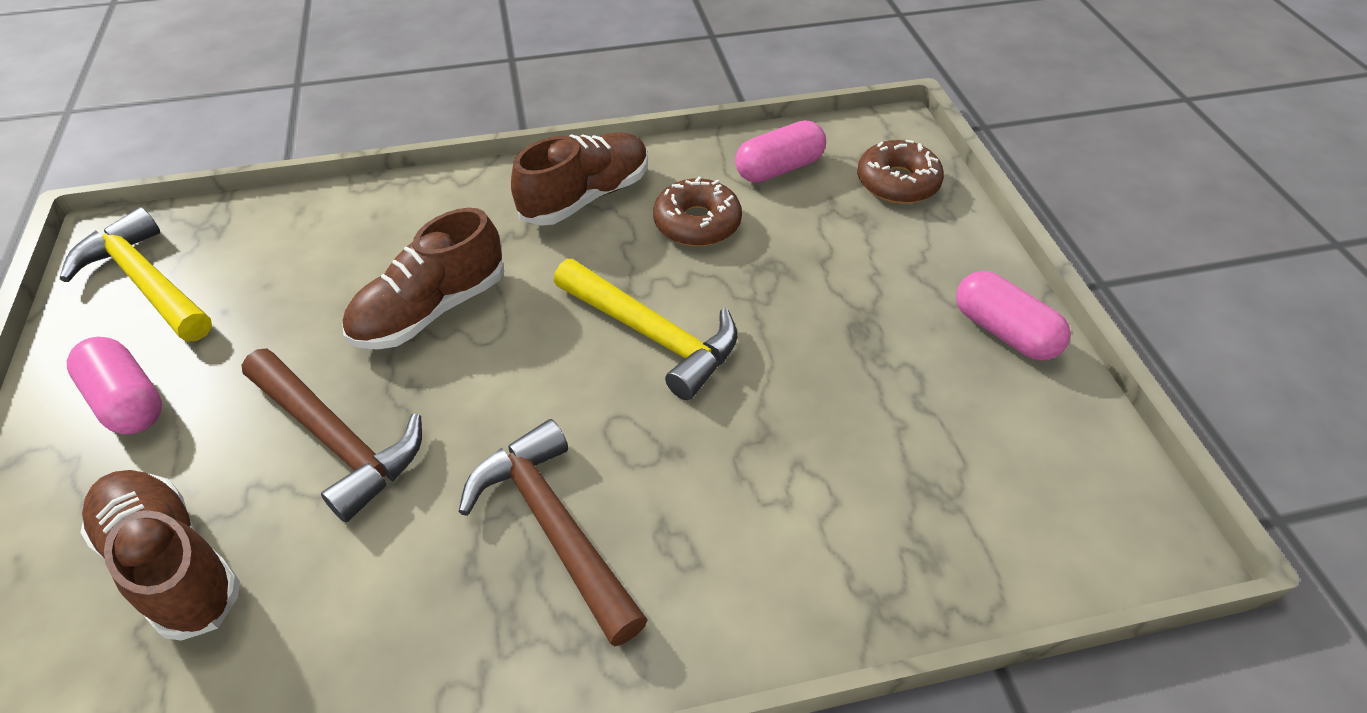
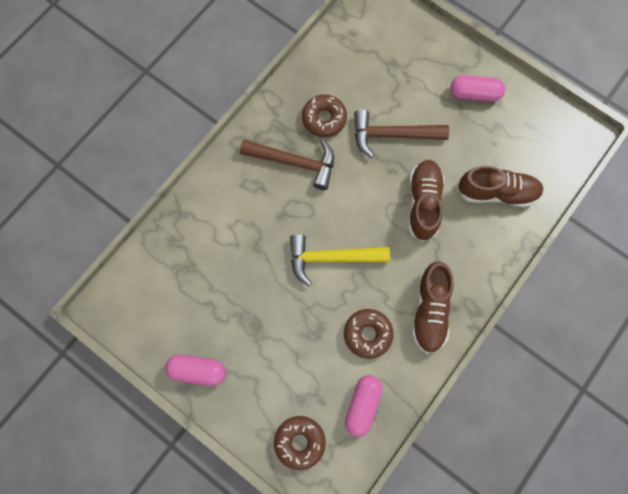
camera: 140 degrees right, 25 degrees up
yellow hammer [60,207,212,342] -> none
brown shoe [80,470,240,641] -> brown shoe moved to [457,166,544,207]
none -> brown donut [302,94,347,137]

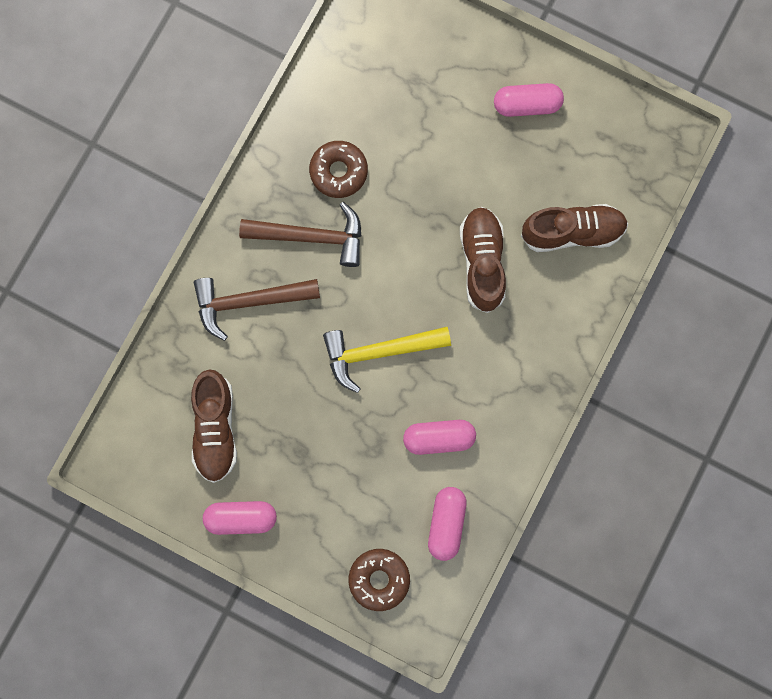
camera: 10 degrees left, 5 degrees up
brown donut [344,309,393,359] -> pink capsule [403,420,476,455]
brown hammer [354,109,449,158] -> brown hammer moved to [194,278,320,341]
brown shoe [412,261,454,354] -> brown shoe moved to [191,369,237,483]

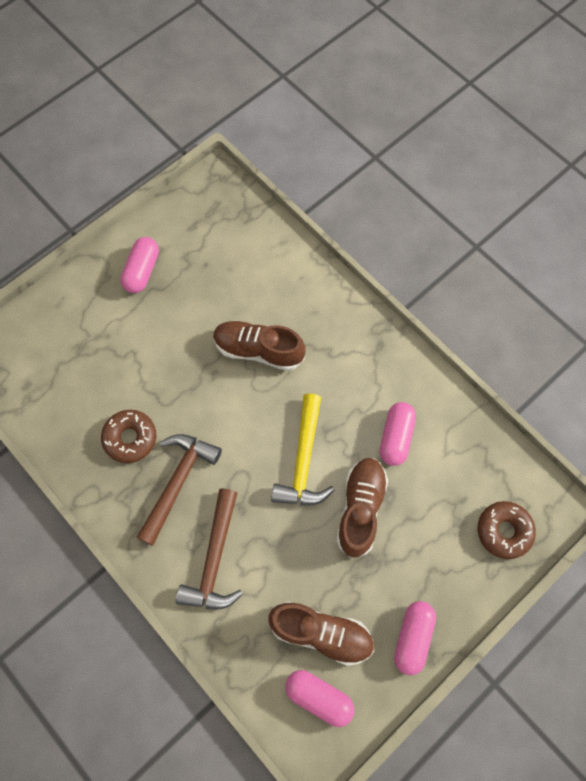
camera: 70 degrees left, 10 degrees down
pink capsule [428,487,466,561] -> pink capsule moved to [285,670,354,727]
brown shoe [521,204,628,252] -> brown shoe moved to [336,458,388,559]

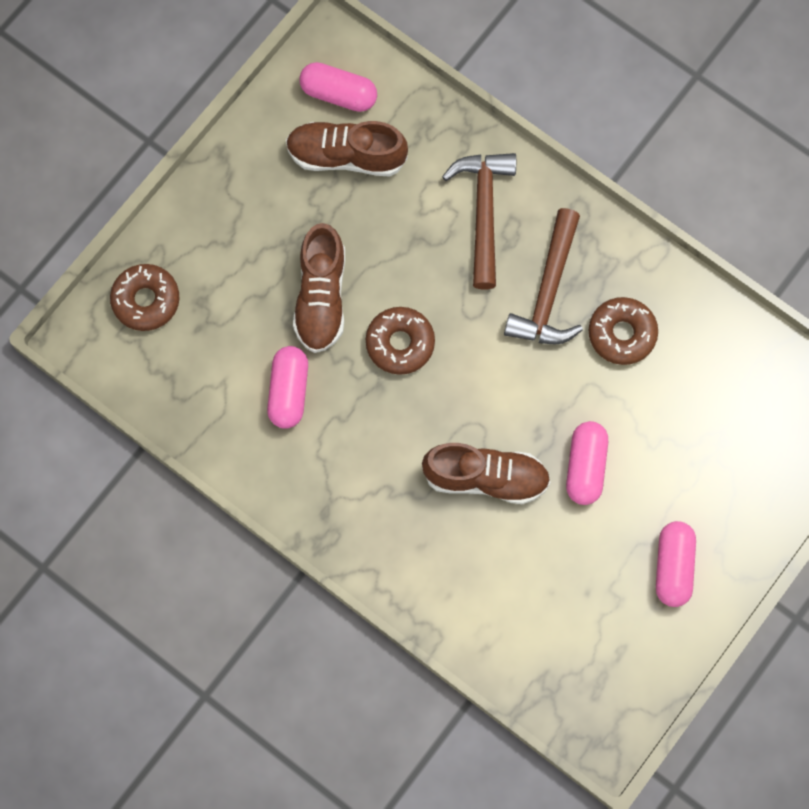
camera: 170 degrees right, 5 degrees up
yellow hammer [271,393,334,506] -> brown donut [366,307,435,375]
pink capsule [394,601,436,675] -> pink capsule moved to [566,421,608,505]

